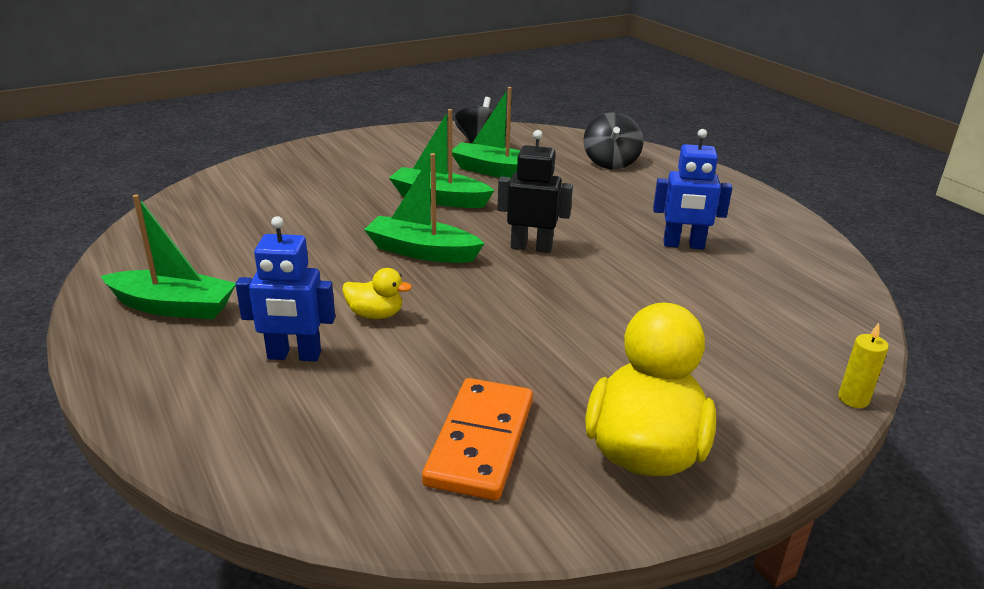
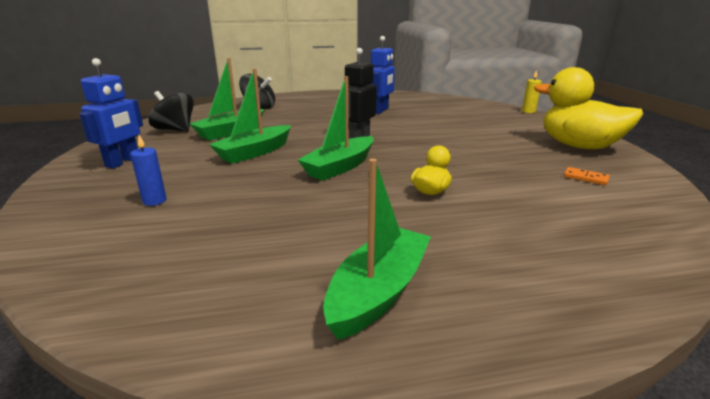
camera: 70 degrees left, 5 degrees down
blue robot [235,216,335,361] -> blue robot moved to [80,58,143,168]
orange domino [422,378,533,500] -> orange domino [564,167,610,185], size x0.41
none -> blue candle [130,135,167,206]

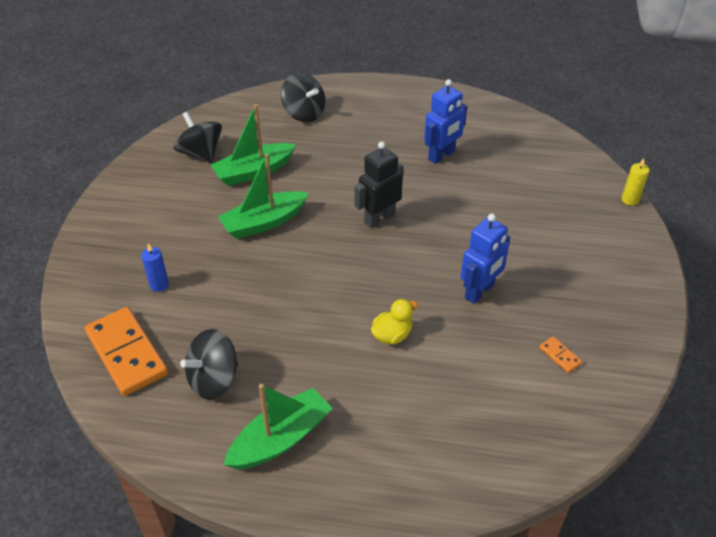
camera: 20 degrees right, 20 degrees up
blue robot [80,58,143,168] -> blue robot moved to [461,214,510,304]
green boat [298,76,374,181] -> none
yellow duck [534,67,643,149] -> none
none -> orange domino [85,307,168,396]
none -> black spinning top [180,329,238,400]

